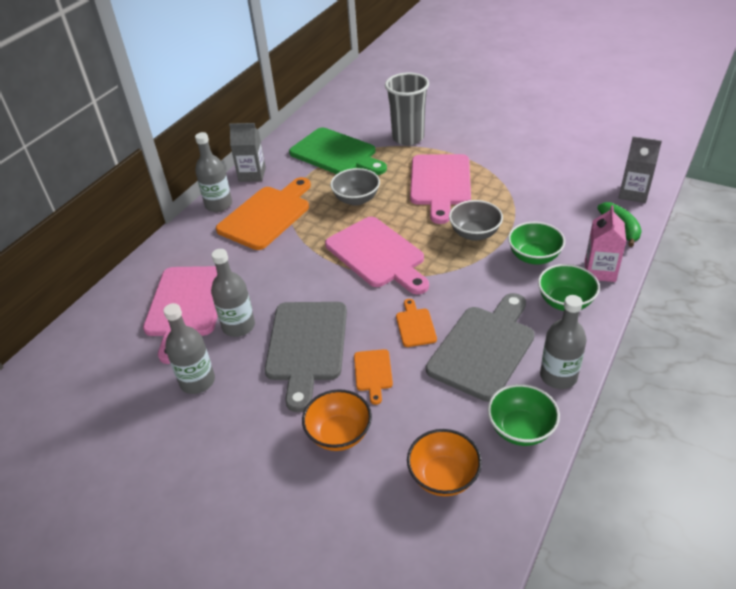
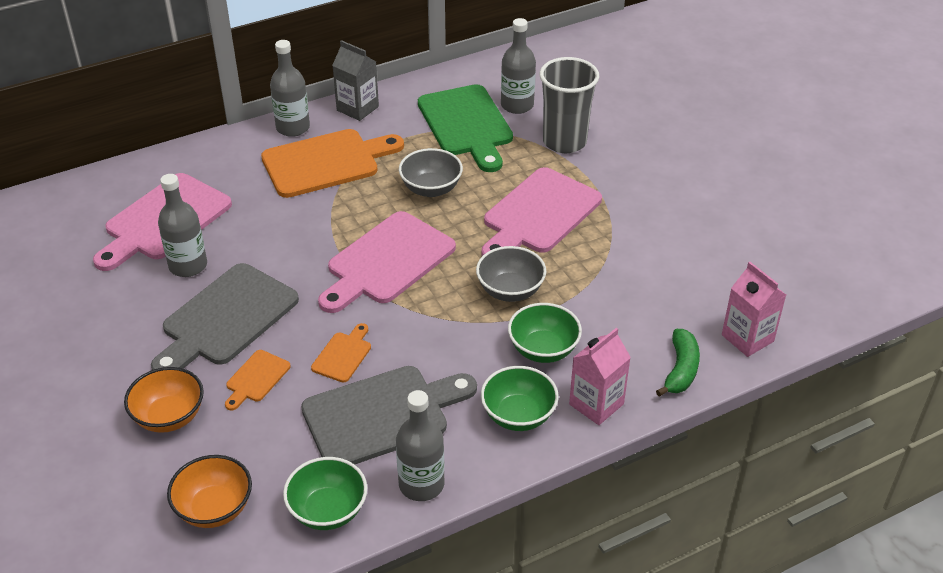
camera: 30 degrees right, 0 degrees up
grey bottle [163,303,215,394] -> grey bottle moved to [501,18,536,114]
pink cutting board [325,217,429,294] -> pink cutting board turned 45 degrees clockwise [318,211,456,313]
grey carton [619,136,662,203] -> pink carton [722,262,786,357]

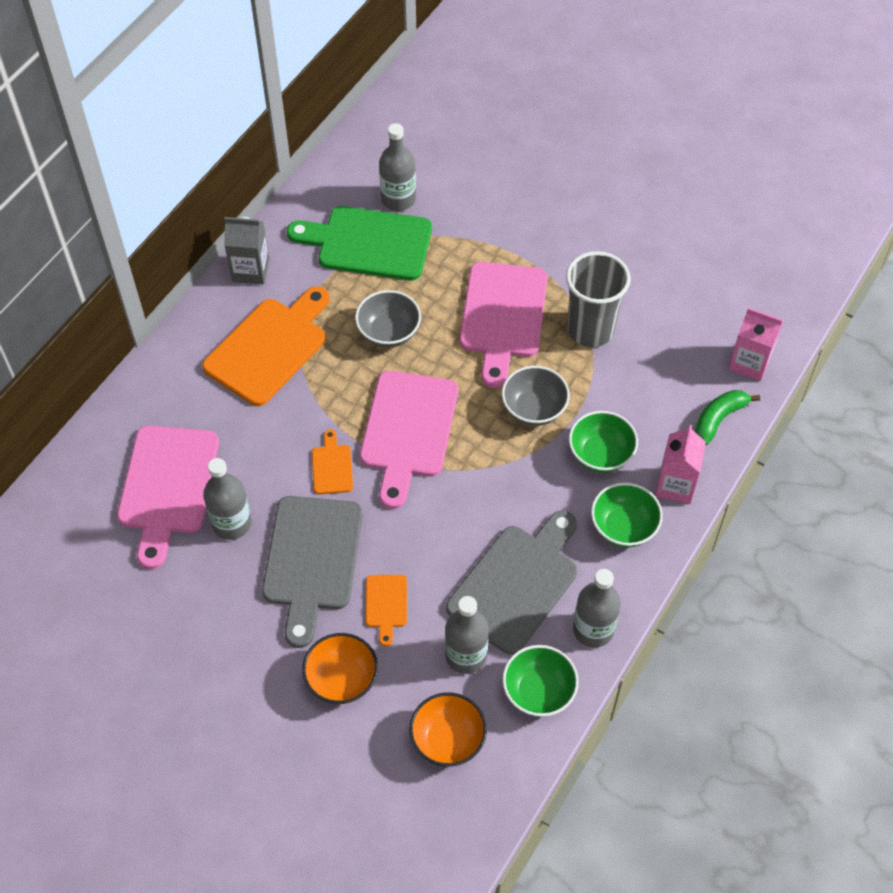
camera: 30 degrees left, 15 degrees up
grey bottle [270,40,310,137] -> grey bottle moved to [445,596,489,674]
orange cutting board [311,323,371,382] -> orange cutting board moved to [312,429,353,494]
green cutting board [418,84,513,172] -> green cutting board turned 150 degrees clockwise [287,206,432,280]
grey cup [539,57,599,153] -> grey cup moved to [566,251,631,347]
green banana [656,329,700,397] -> green banana turned 120 degrees counterclockwise [695,390,760,446]

